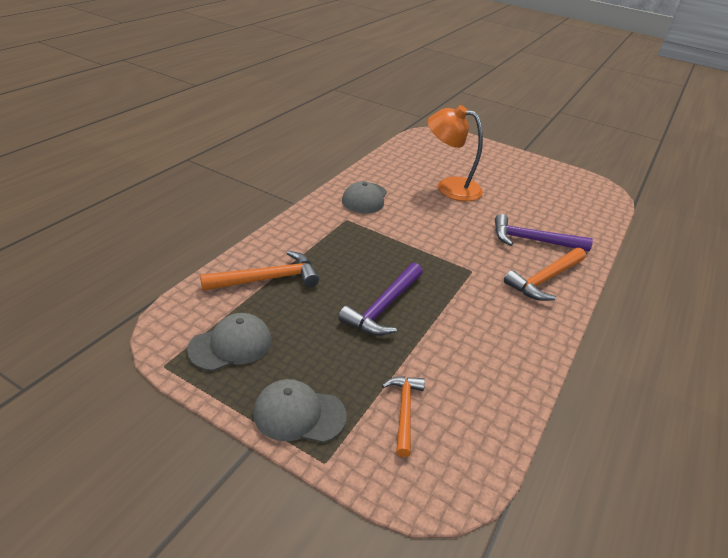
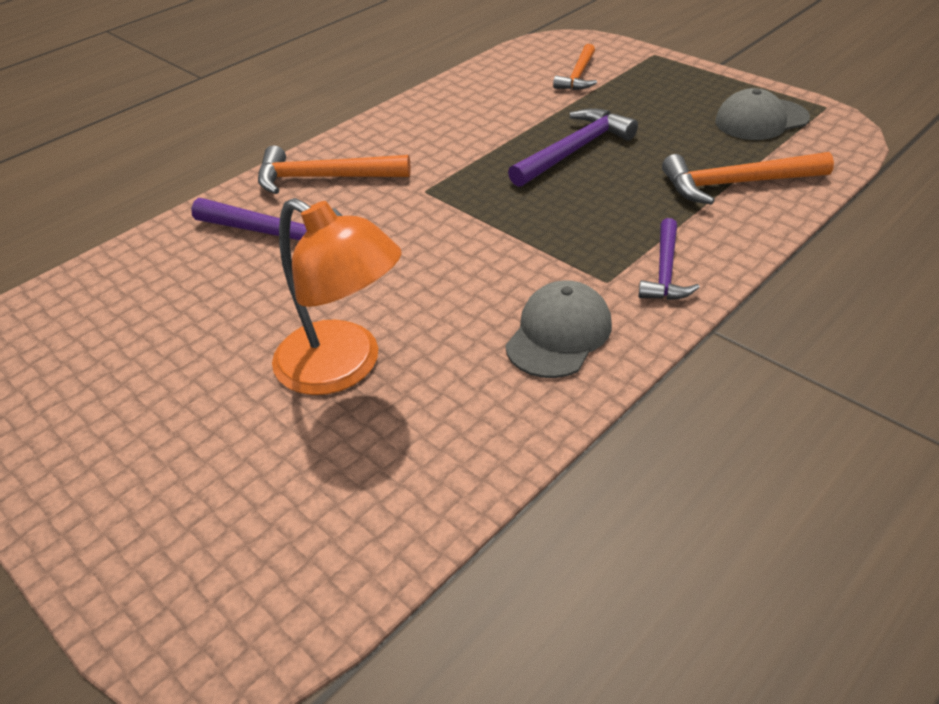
camera: 160 degrees left, 5 degrees up
grey cap [253,379,347,443] -> none
orange hammer [504,248,586,301] -> orange hammer turned 150 degrees counterclockwise [258,145,411,194]
none -> purple hammer [638,218,700,300]

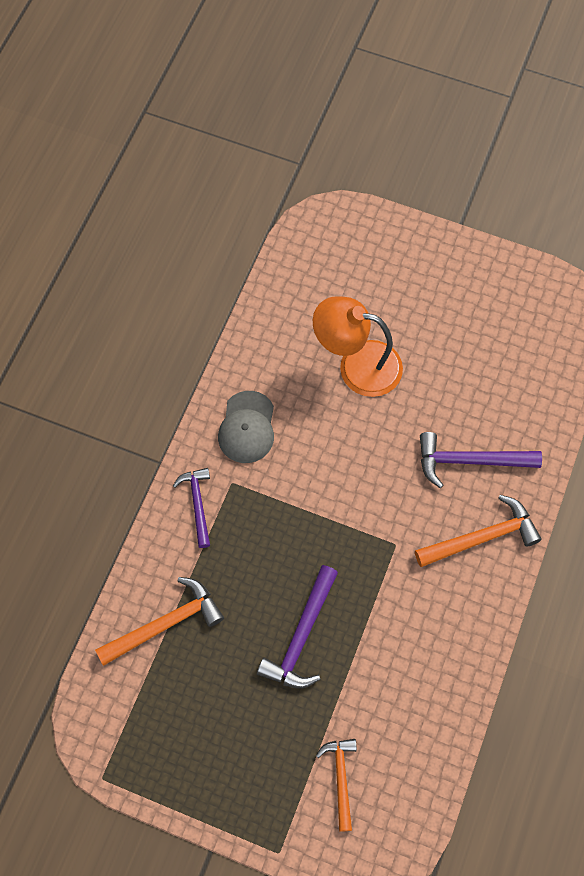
camera: 155 degrees right, 25 degrees up
grey cap [715,88,810,140] -> none

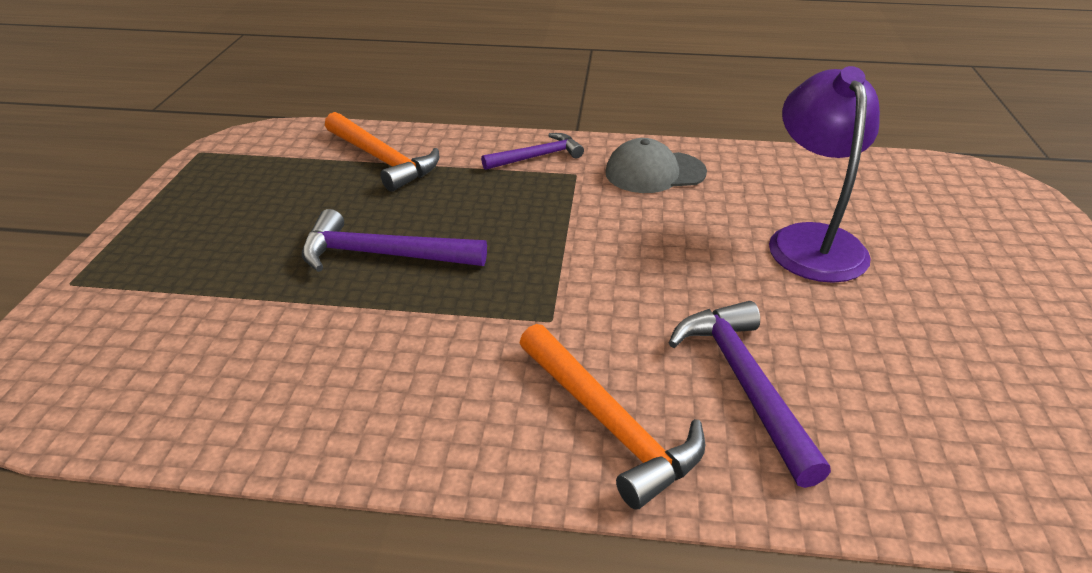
camera: 75 degrees right, 30 degrees down
orange lamp [313,296,403,397] -> purple lamp [769,66,880,283]
orange hammer [316,739,357,832] -> none

